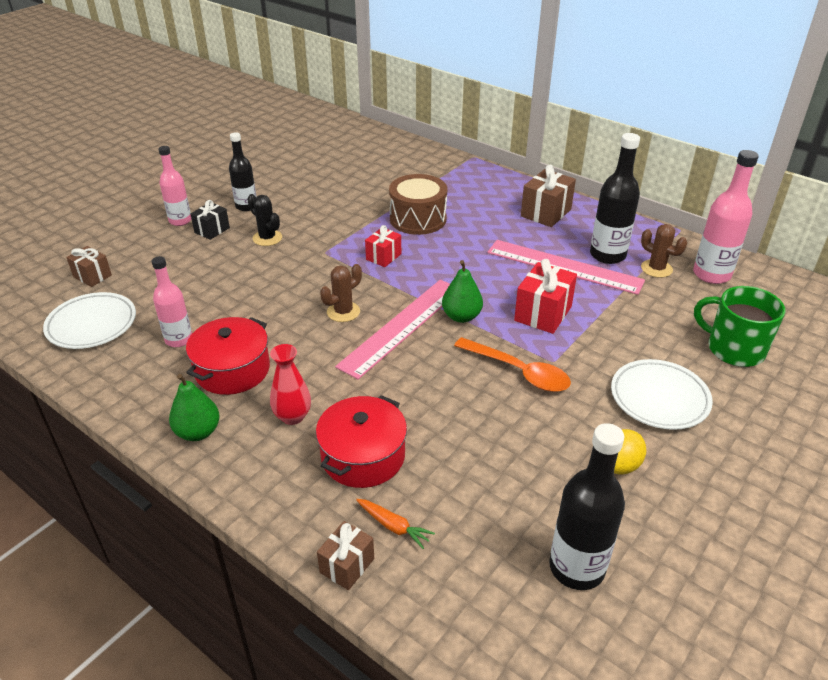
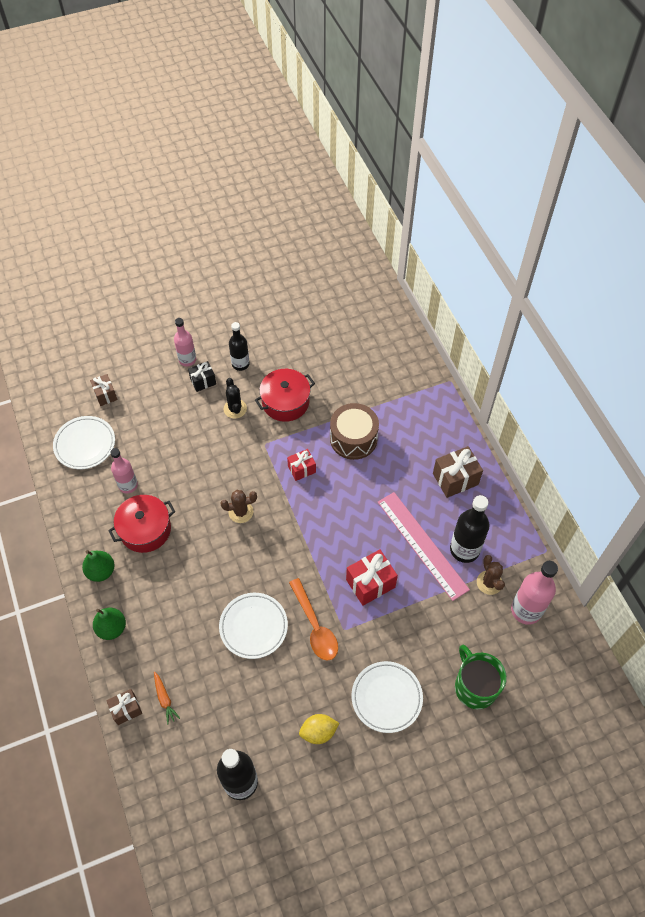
camera: 30 degrees right, 20 degrees up
red vase [270,344,311,425] -> none
red pot [316,395,407,488] -> red pot moved to [255,369,315,422]
pink ruler [335,280,450,380] -> none
green pear [442,260,483,323] -> green pear moved to [93,608,126,640]
none -> white plate [219,593,288,659]

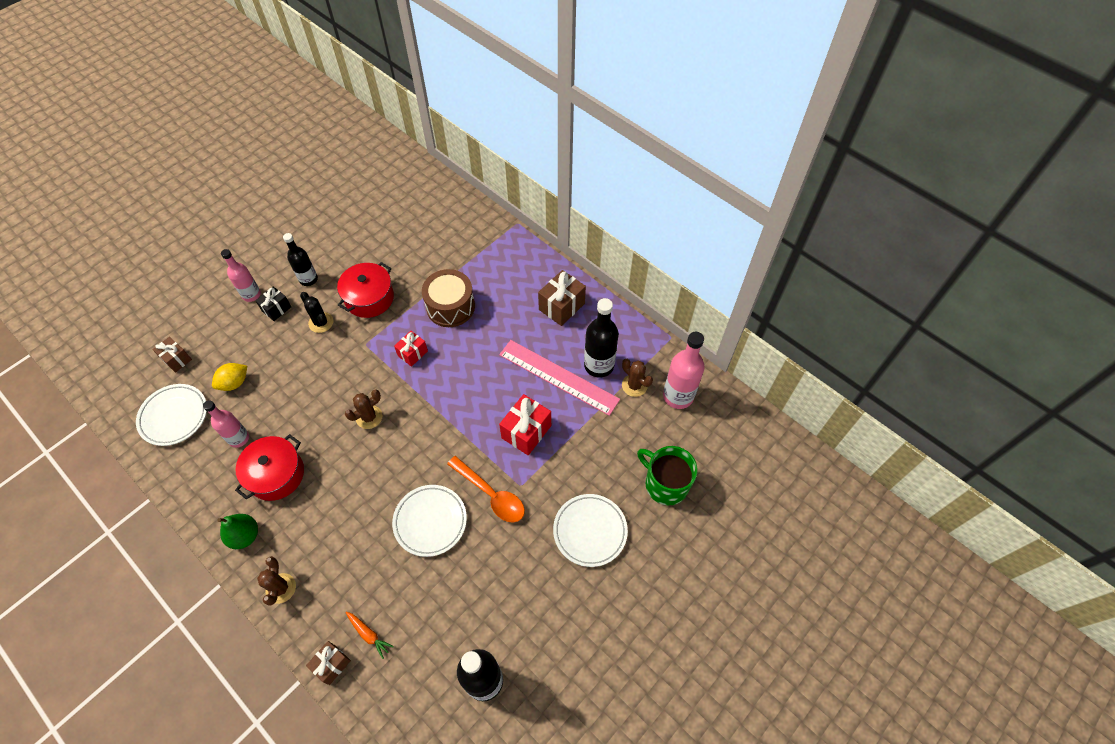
camera: 25 degrees left, 0 degrees up
green pear [93,608,126,640] -> brown cactus [257,556,296,605]
yellow lemon [299,714,339,744] -> yellow lemon moved to [212,363,247,391]

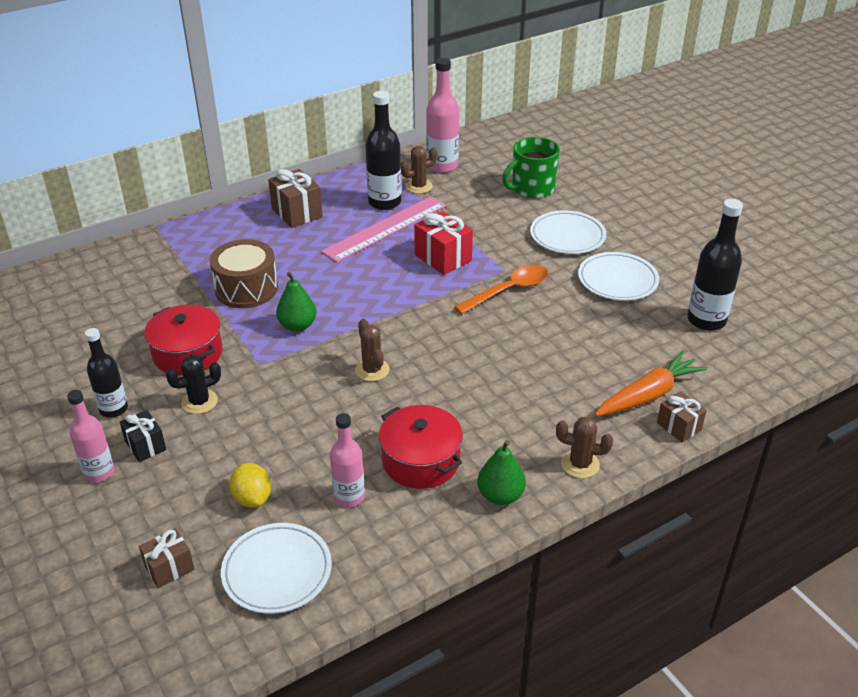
camera: 75 degrees left, 20 degrees down
orange carrot [345,612,394,659] -> orange carrot [595,351,707,416], size x1.94
white plate [392,485,467,557] -> white plate moved to [578,252,659,301]
red gift [394,331,428,367] -> green pear [276,272,317,332]

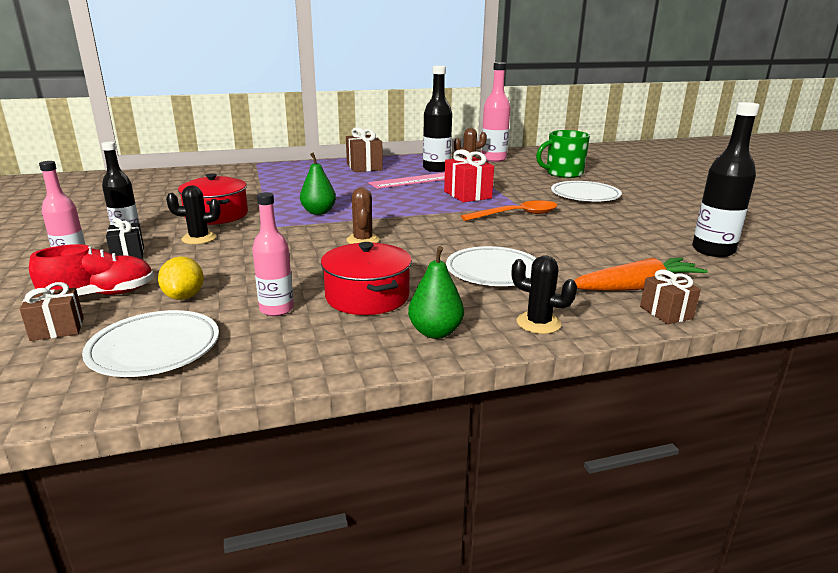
camera: 15 degrees right, 15 degrees down
brown drum [210,239,278,308] -> none
brown cactus [556,416,613,478] -> black cactus [512,255,577,334]
white plate [578,252,659,301] -> white plate moved to [446,246,536,286]
none -> red shoe [29,244,154,296]

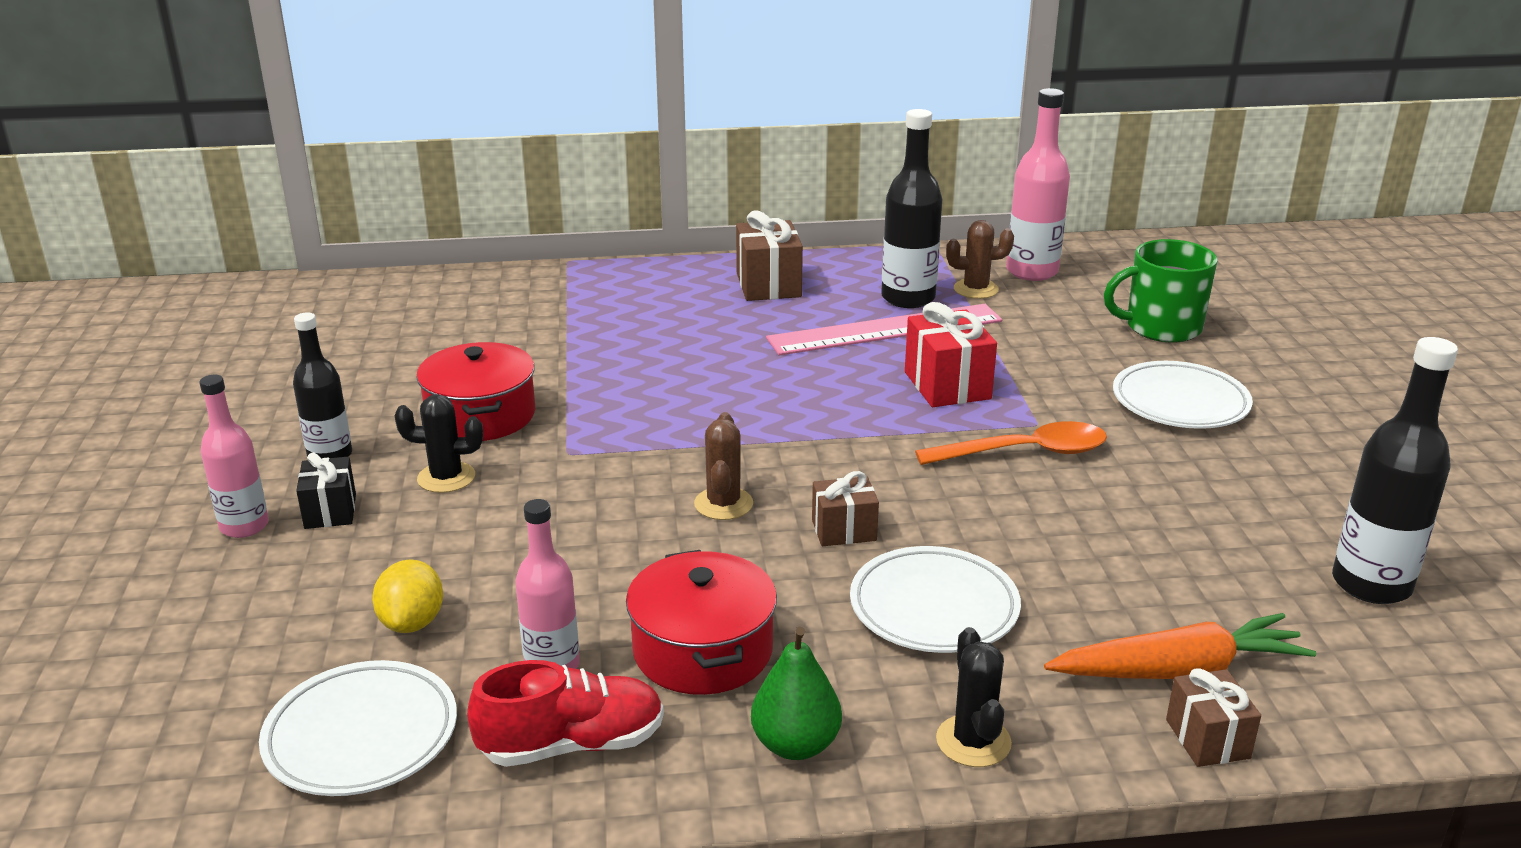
camera: 10 degrees right, 5 degrees up
brown gift [20,282,84,341] -> brown gift moved to [812,471,879,546]
red shoe [29,244,154,296] -> red shoe moved to [467,660,664,767]
green pear [300,153,336,215] -> none
black cactus [512,255,577,334] -> black cactus turned 45 degrees clockwise [936,627,1012,767]

